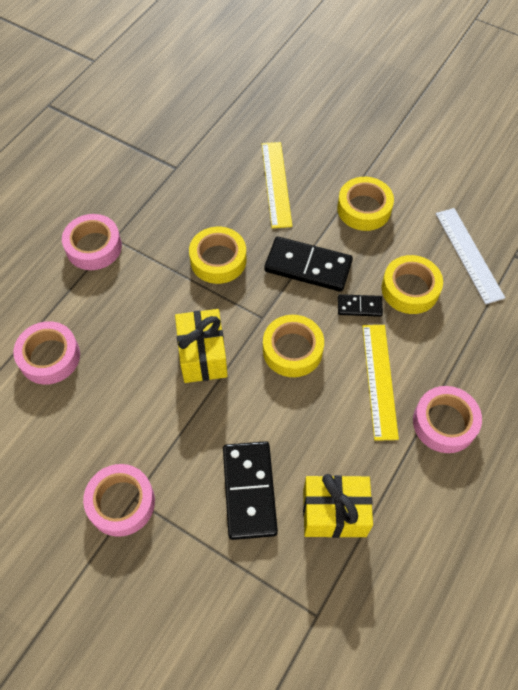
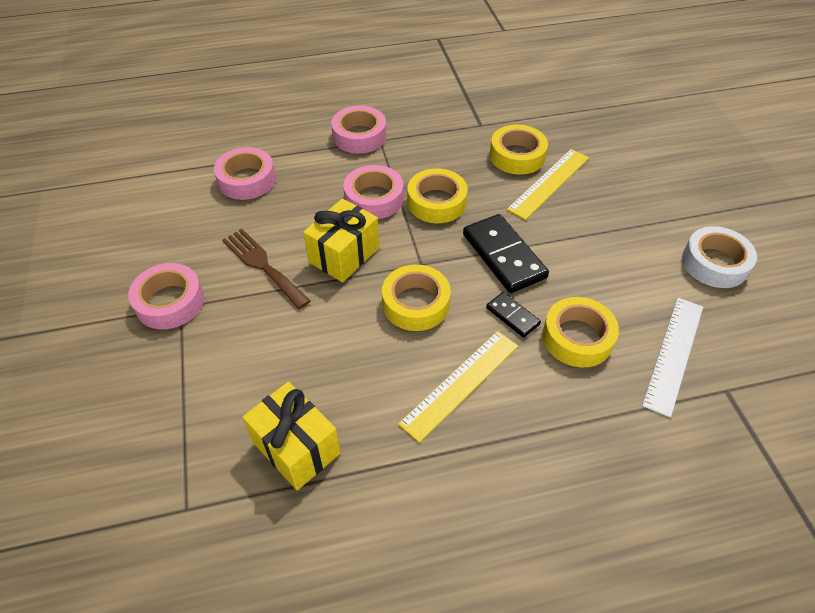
camera: 45 degrees right, 10 degrees down
black domino [223,441,278,540] -> none
yellow tape [337,177,394,231] -> yellow tape moved to [490,125,548,175]
pink tape [413,386,482,453] -> pink tape moved to [343,165,403,219]
none -> brown fork [222,229,310,309]
none -> white tape [682,226,757,288]

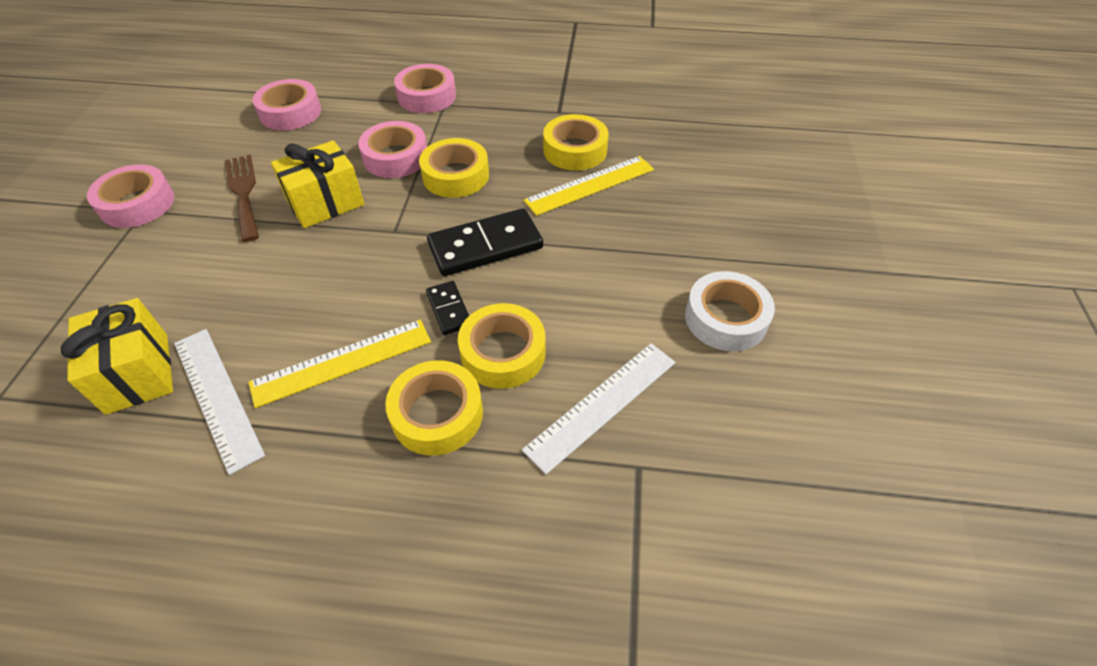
camera: 20 degrees right, 0 degrees up
yellow tape [382,265,451,331] -> yellow tape moved to [386,360,483,455]
black domino [463,214,549,293] -> black domino turned 75 degrees clockwise [427,208,543,276]
none -> white ruler [174,329,265,475]

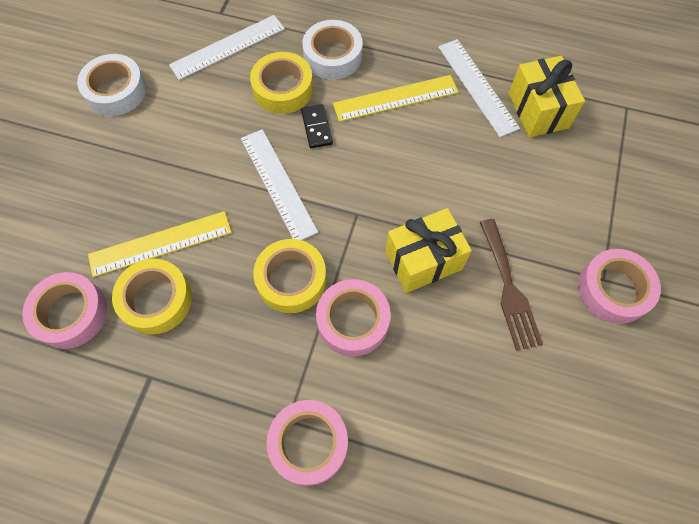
camera: 170 degrees left, 15 degrees up
pink tape [253,79,321,130] -> pink tape moved to [22,272,107,349]
yellow tape [386,360,483,455] -> white tape [302,20,363,79]
black domino [427,208,543,276] -> white ruler [241,129,318,240]

